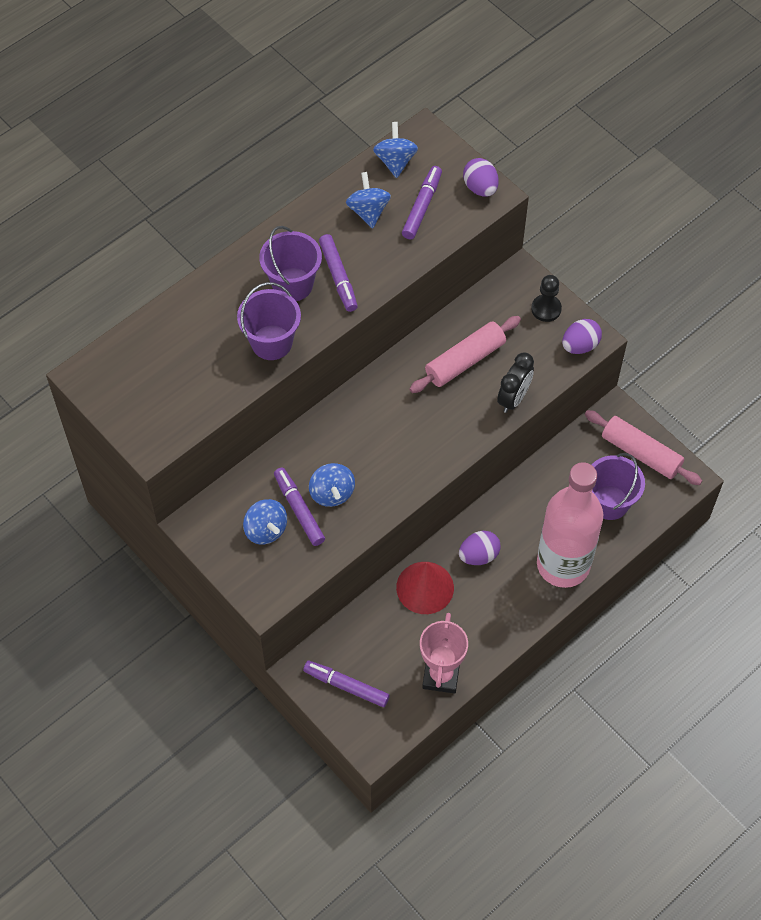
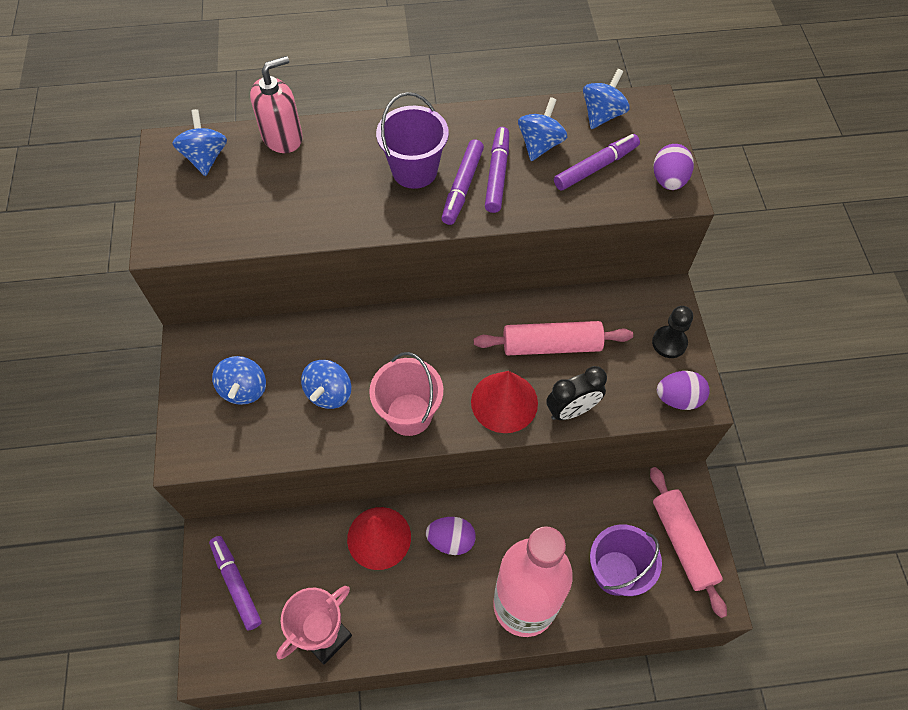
camera: 35 degrees right, 0 degrees up
purple bucket [237,282,301,360] -> none
purple marker [274,467,325,546] -> purple marker moved to [485,127,509,213]
none -> blue spinning top [172,109,227,176]
none -> pink soap dispenser [250,56,303,153]
none -> pink bucket [369,352,443,436]
none -> red cone [471,371,538,433]

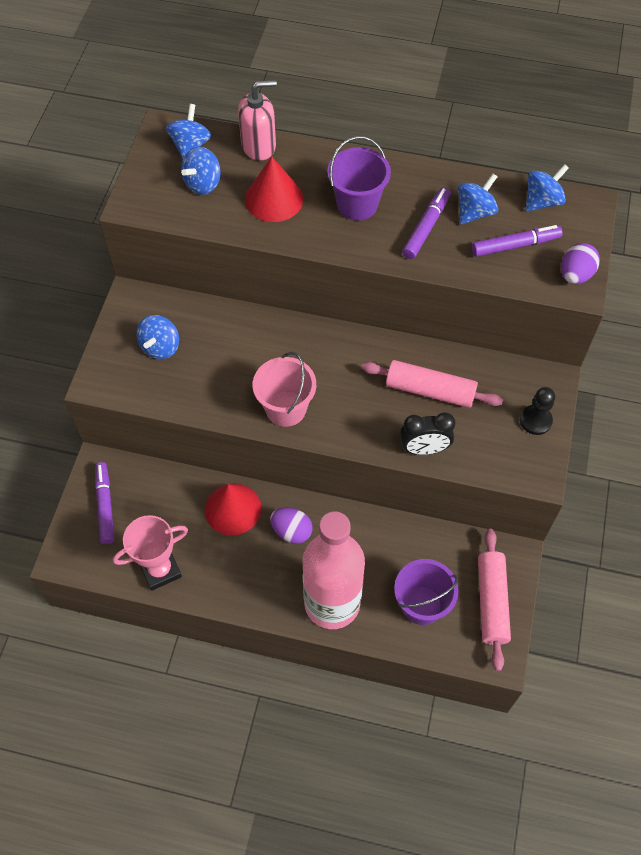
camera: 20 degrees right, 0 degrees up
blue spinning top [301,360,351,409] -> blue spinning top moved to [181,147,221,195]
purple marker [441,139,484,225] -> none
red cone [471,371,538,433] -> red cone moved to [245,156,304,222]
purple egg [657,371,710,410] -> none

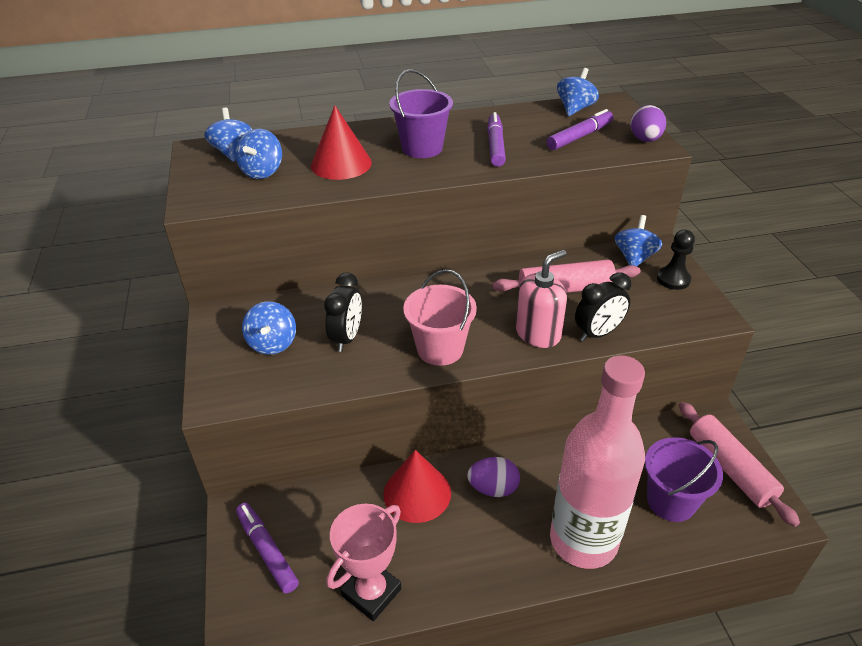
camera: 25 degrees left, 20 degrees down
pink soap dispenser [238,80,277,161] -> pink soap dispenser moved to [516,250,567,348]
blue spinning top [458,174,498,224] -> blue spinning top moved to [614,215,662,267]
none -> black clock [324,273,362,352]

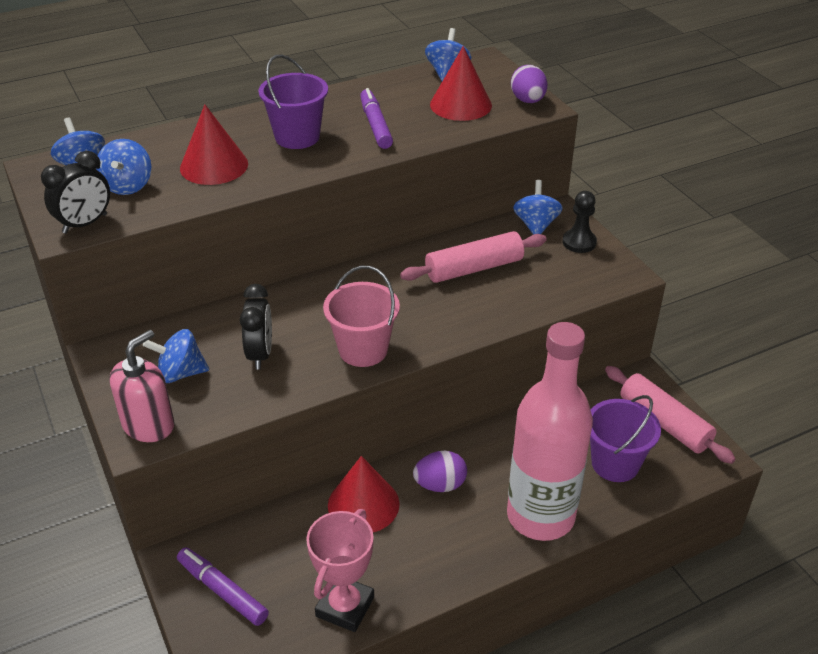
camera: 15 degrees left, 0 degrees up
blue spinning top [242,301,296,355] -> blue spinning top turned 105 degrees clockwise [143,329,209,383]
pink soap dispenser [516,250,567,348] -> pink soap dispenser moved to [110,330,175,442]
purple marker [547,109,613,150] -> red cone [430,46,492,121]
black clock [575,272,631,341] -> black clock moved to [41,151,110,234]

